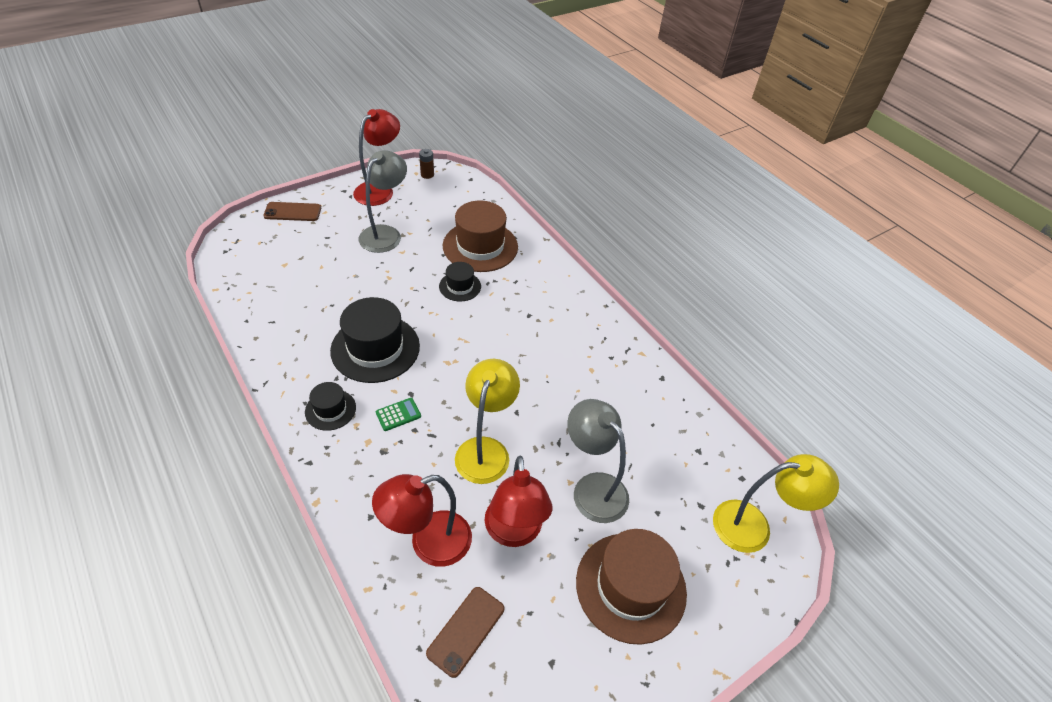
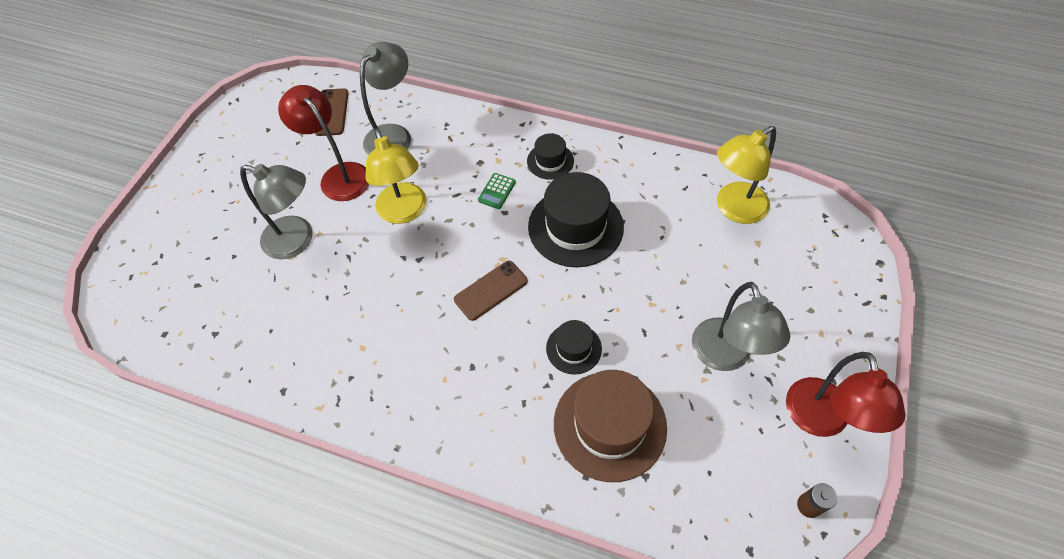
camera: 150 degrees right, 10 degrees up
brown phone [263,202,321,221] -> brown phone moved to [454,261,528,321]
red lamp [372,474,472,567] -> grey lamp [360,42,411,155]
brown hat [576,529,687,645] -> none
yellow lamp [713,454,839,553] -> yellow lamp moved to [717,126,776,224]

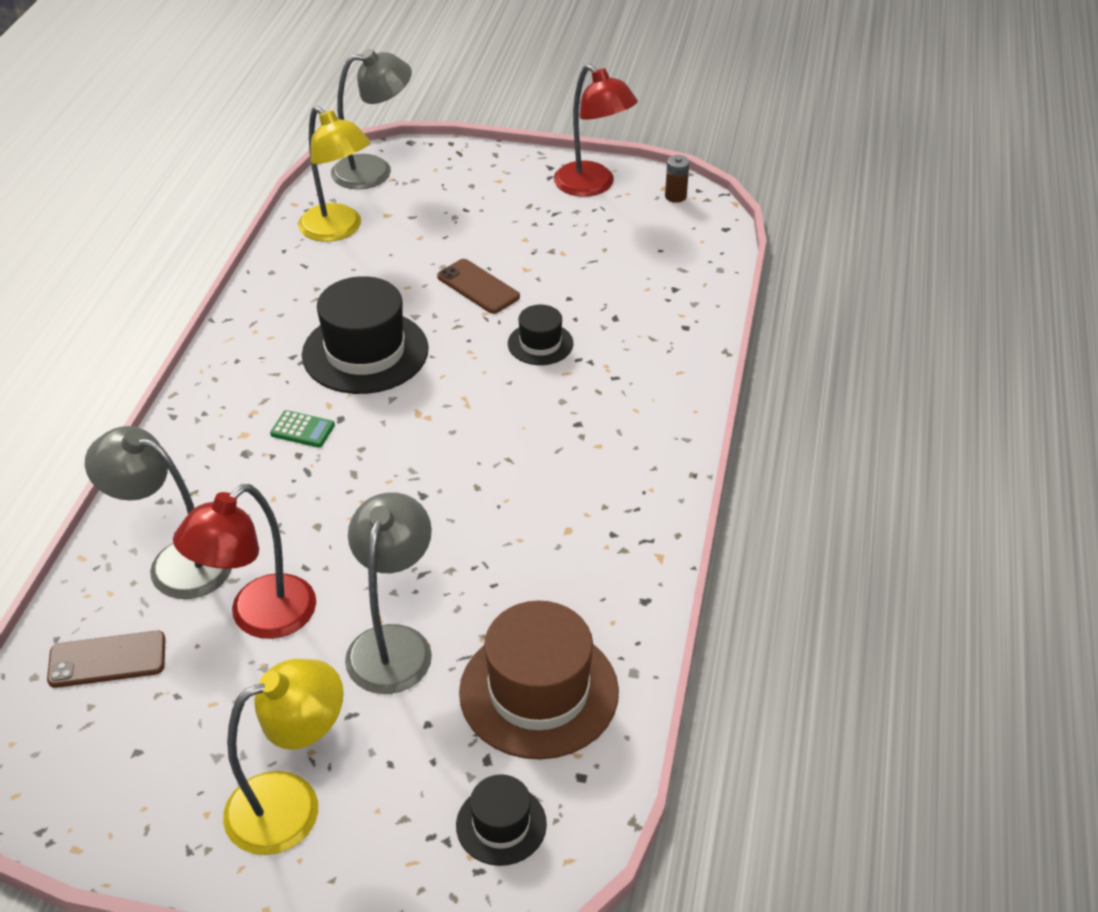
camera: 100 degrees left, 15 degrees down
yellow lamp [366,128,426,224] -> yellow lamp moved to [223,659,344,855]
brown phone [454,261,528,321] -> brown phone moved to [437,259,520,314]
black hat [527,133,574,180] -> black hat moved to [456,774,547,866]
brown hat [554,370,667,482] -> brown hat moved to [459,601,619,759]
grey lamp [692,282,790,371] -> grey lamp moved to [331,49,412,189]
red lamp [786,352,906,437] -> red lamp turned 60 degrees clockwise [554,64,638,197]

